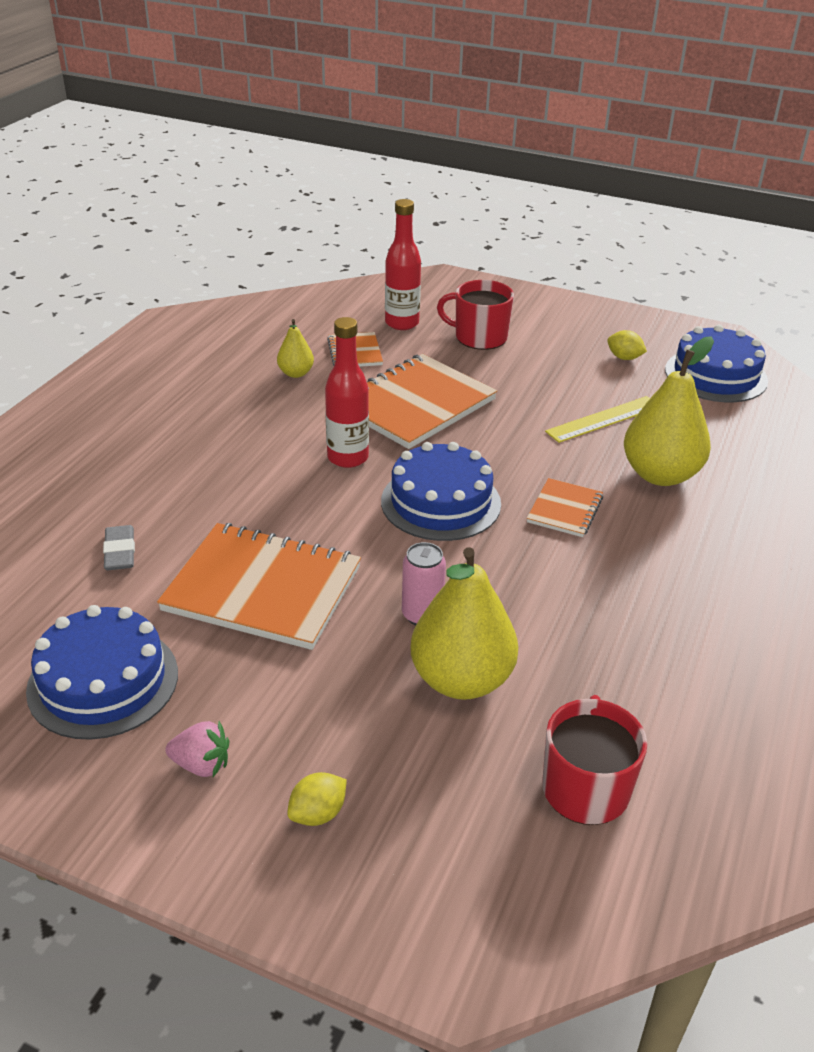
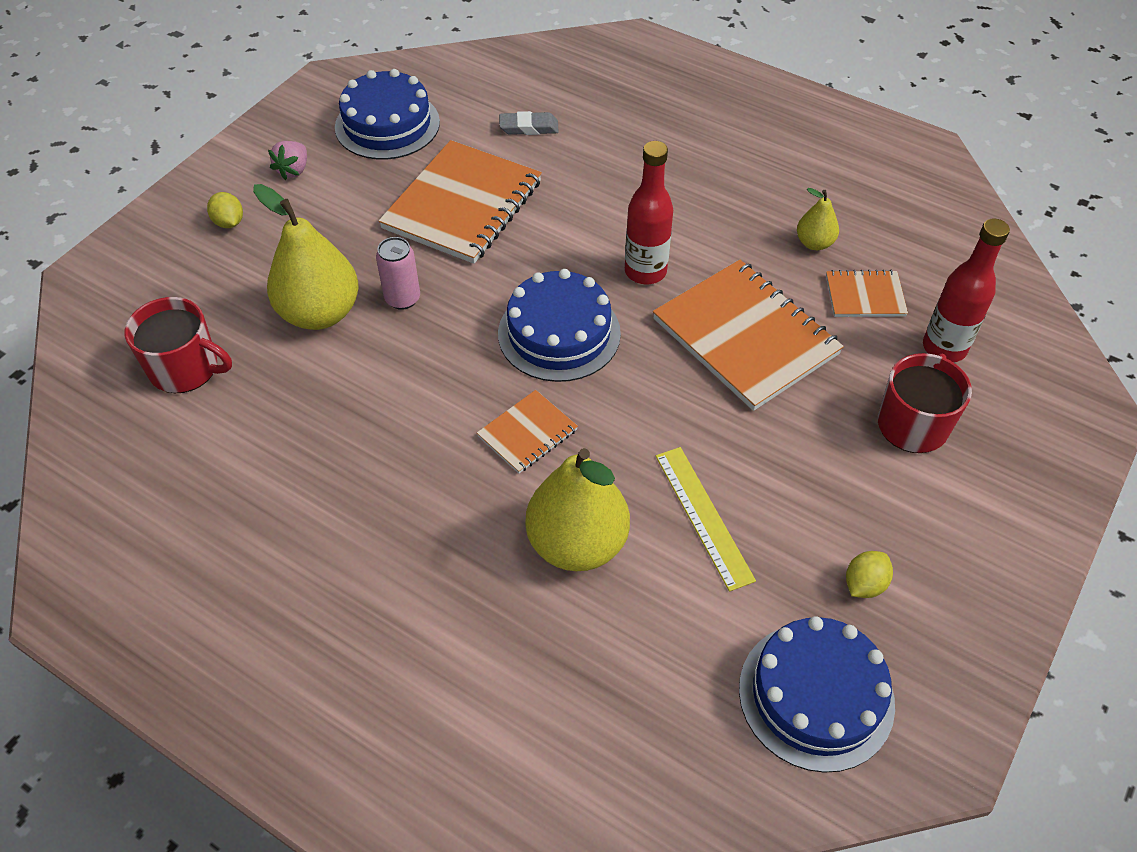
camera: 100 degrees right, 15 degrees up
orange notebook [527,478,603,537] -> orange notebook turned 75 degrees counterclockwise [477,390,578,474]

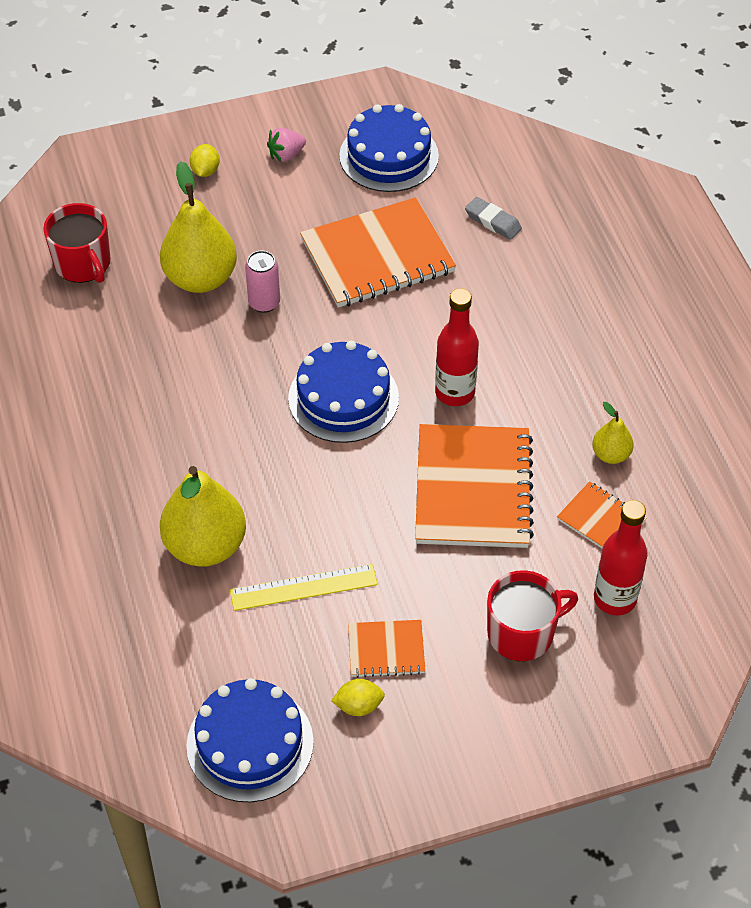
camera: 40 degrees right, 0 degrees up
orange notebook [477,390,578,474] -> orange notebook moved to [348,620,426,678]
yellow ruler [656,447,756,592] -> yellow ruler turned 60 degrees clockwise [230,564,378,611]

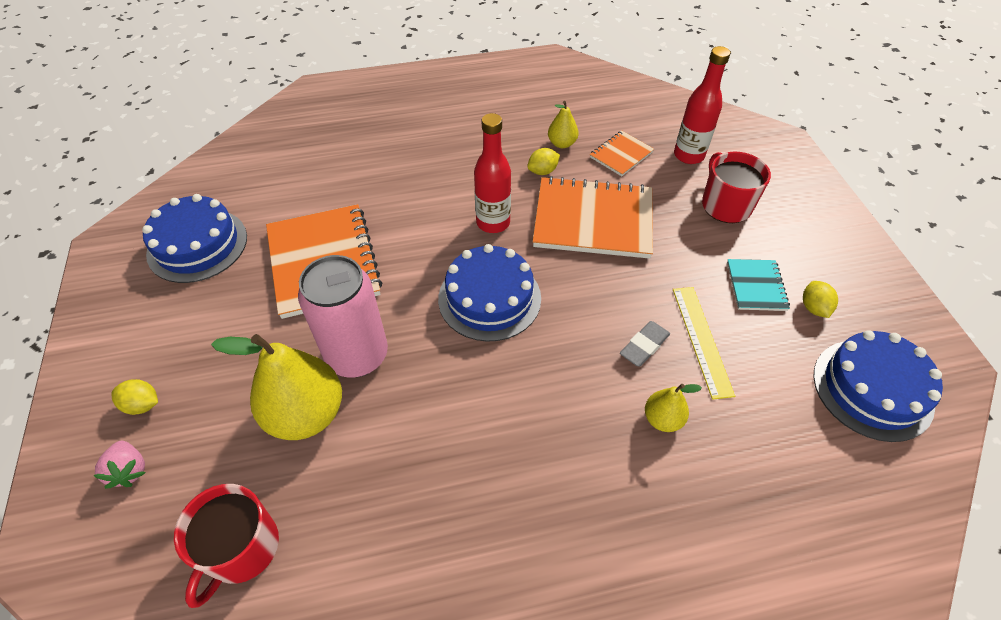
camera: 85 degrees left, 0 degrees up
red mug [43,203,111,283] -> red mug turned 135 degrees clockwise [174,484,279,608]
yellow pear [160,466,246,567] -> yellow pear [645,384,702,432], size x0.50
pink can [245,250,280,313] -> pink can [298,255,388,377], size x1.90
pink strawberry [267,128,306,162] -> pink strawberry moved to [93,441,146,489]
orange notebook [348,620,426,678] -> turquoise notebook [727,259,790,311]
grey eraser [465,197,522,240] -> grey eraser moved to [620,321,670,366]
none -> yellow lemon [527,148,560,175]

